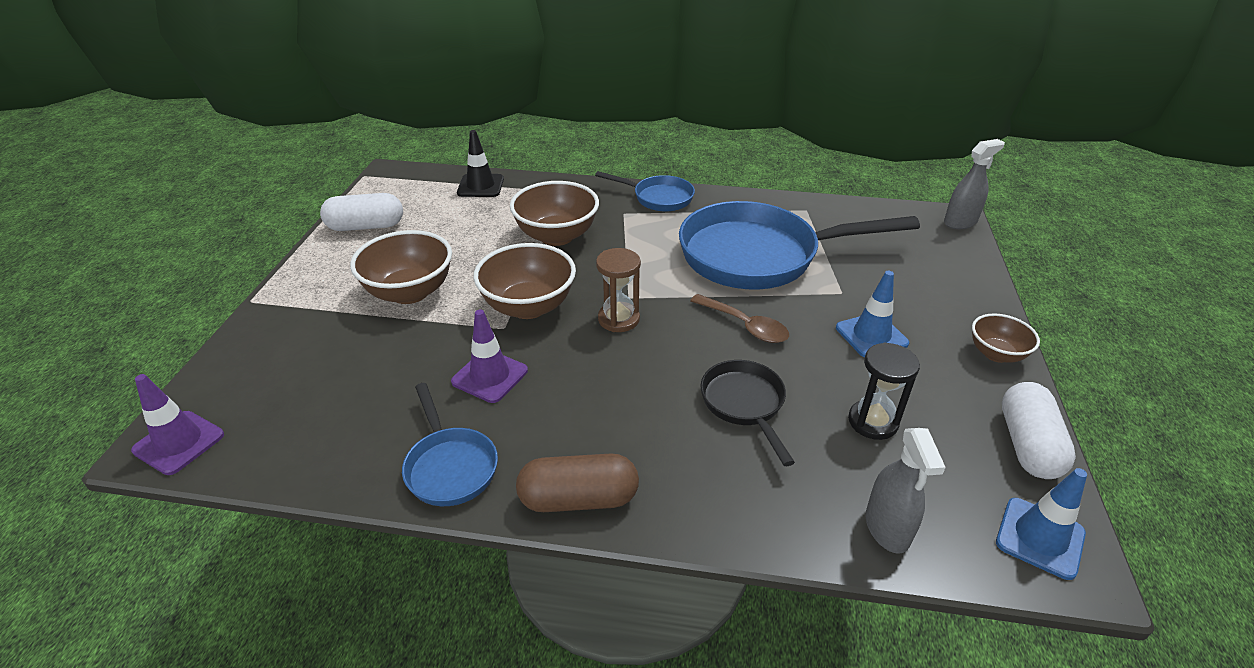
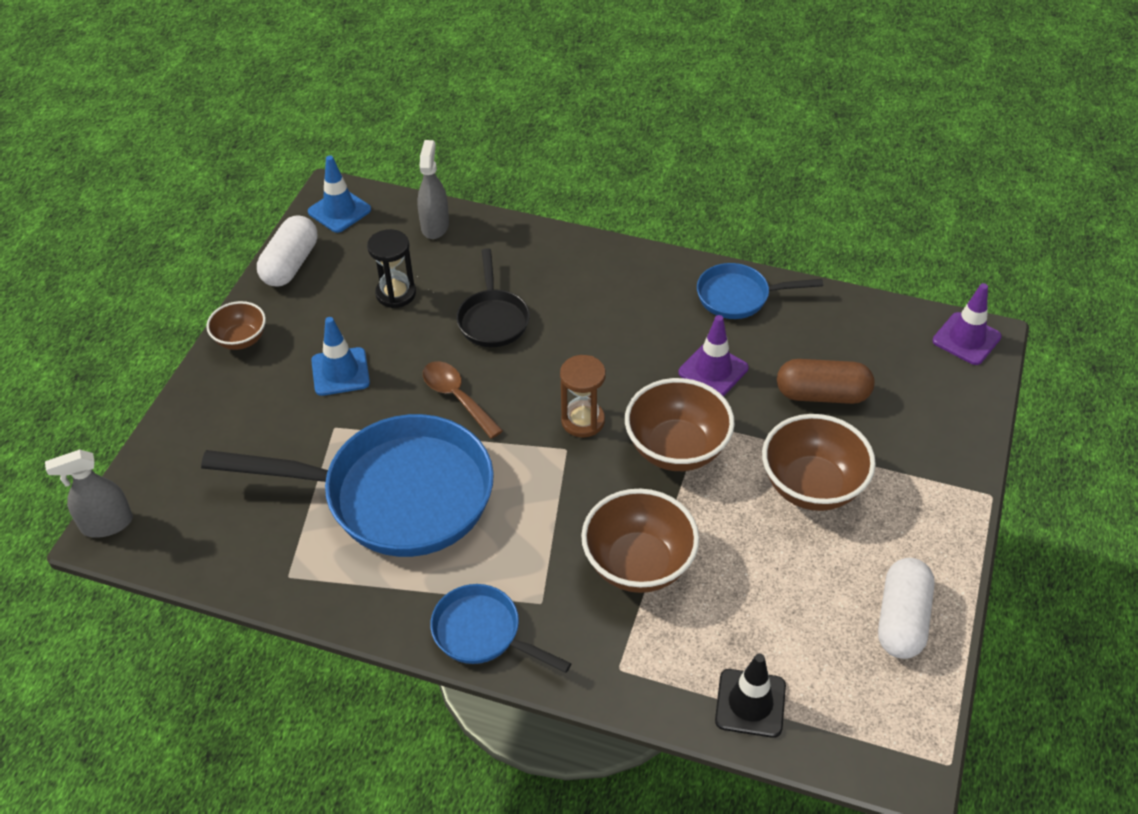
camera: 170 degrees left, 10 degrees up
white capsule [320,193,403,231] -> white capsule turned 75 degrees counterclockwise [878,558,935,659]
blue pan [402,383,498,506] -> blue pan turned 75 degrees counterclockwise [697,263,823,319]
brown capsule [516,453,639,512] -> brown capsule moved to [777,359,874,404]

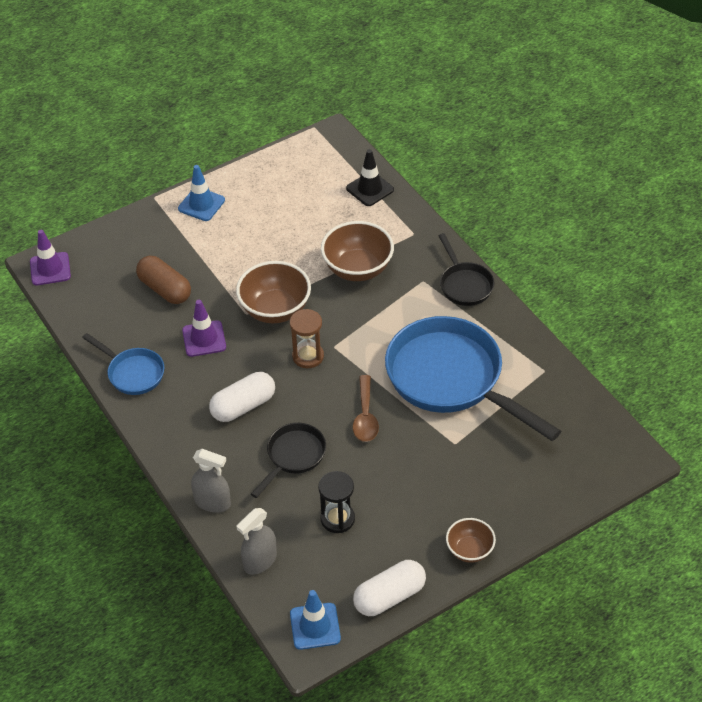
camera: 140 degrees left, 0 degrees up
grey spray bottle [45,449,133,538] -> grey spray bottle moved to [191,449,231,513]
blue traffic cone [311,317,370,396] -> blue traffic cone moved to [178,165,225,221]
blue pan [430,584,572,673] -> black pan [439,233,494,306]
brown bowl [762,414,876,511] -> none
white capsule [878,558,935,659] -> white capsule moved to [209,372,275,422]

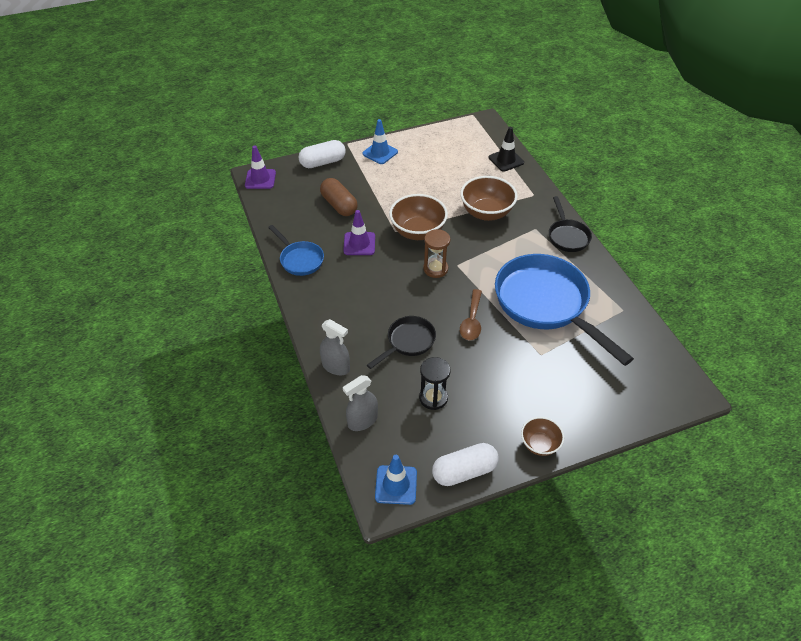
camera: 10 degrees right, 0 degrees up
white capsule [209,372,275,422] -> white capsule moved to [298,140,346,168]

